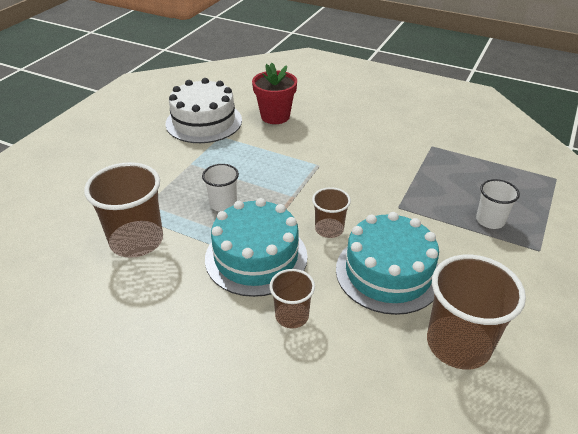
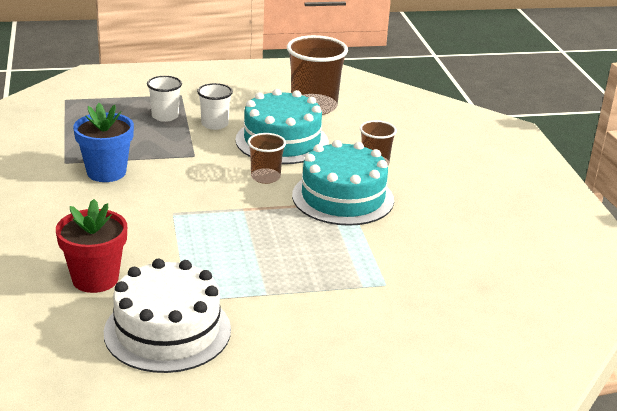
camera: 130 degrees left, 10 degrees down
brown cup [84,162,163,258] -> none
white cup [202,164,239,211] -> white cup moved to [197,83,233,130]
none -> blue flower pot [73,103,134,182]

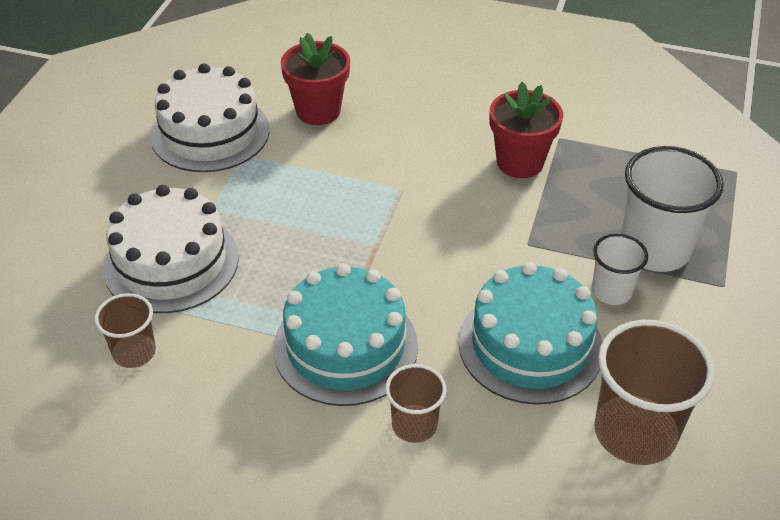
camera: 120 degrees right, 15 degrees up
blue flower pot [73,103,134,182] -> red flower pot [490,82,563,178]
white cup [147,76,182,122] -> white cup [621,146,724,272], size x1.80
brown cup [248,133,286,184] -> brown cup moved to [95,293,156,368]
none -> white cake [103,185,239,313]

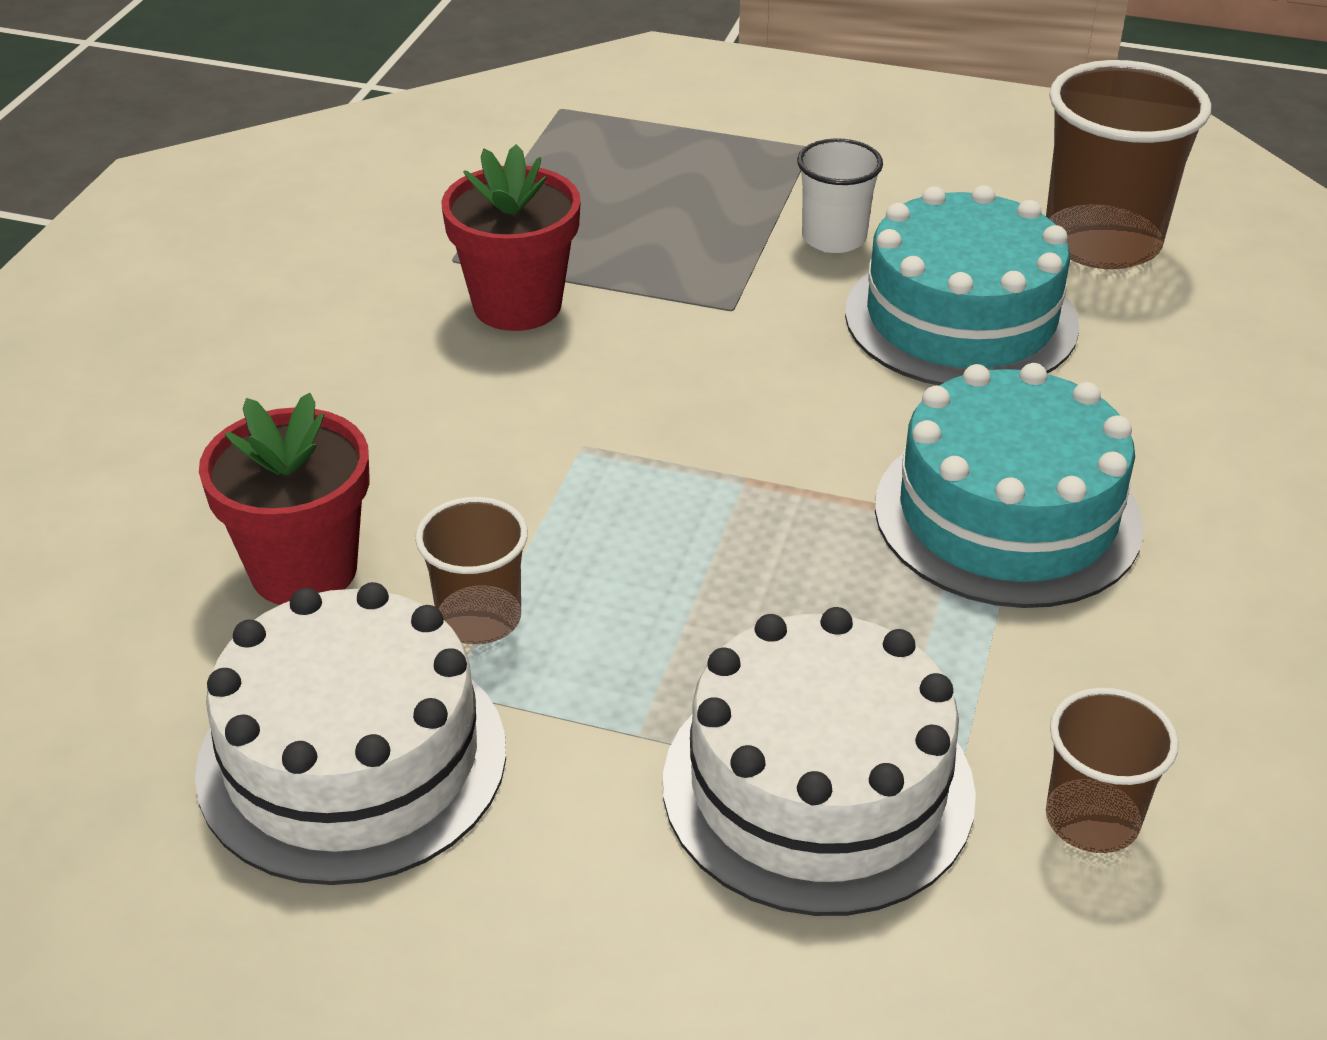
camera: 90 degrees left, 5 degrees down
brown cup [385,364,447,443] -> brown cup moved to [415,497,528,644]
white cup [621,146,724,272] -> none

